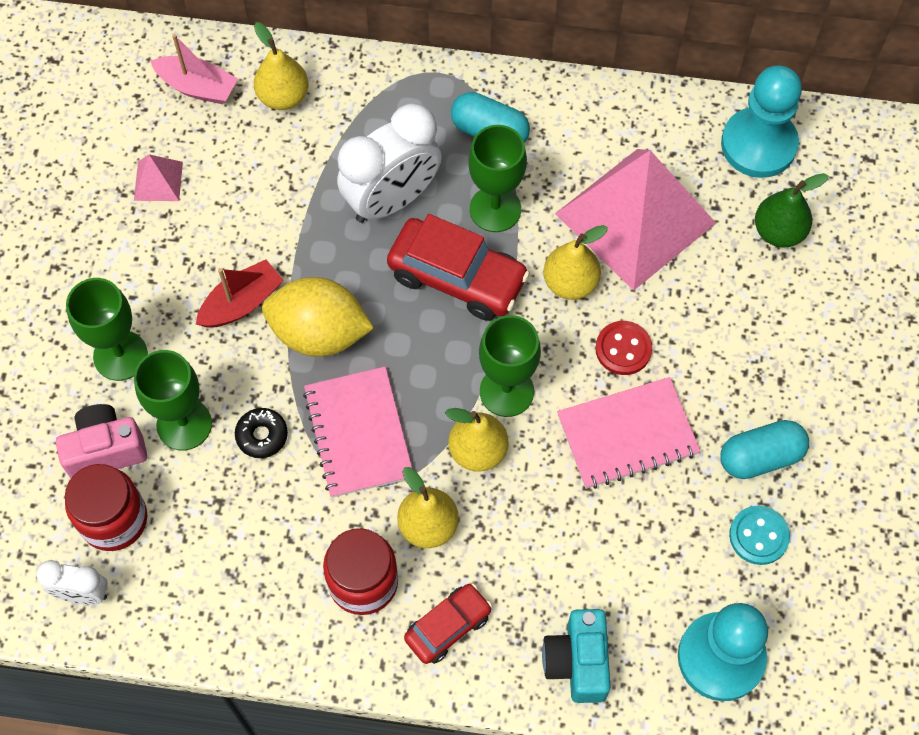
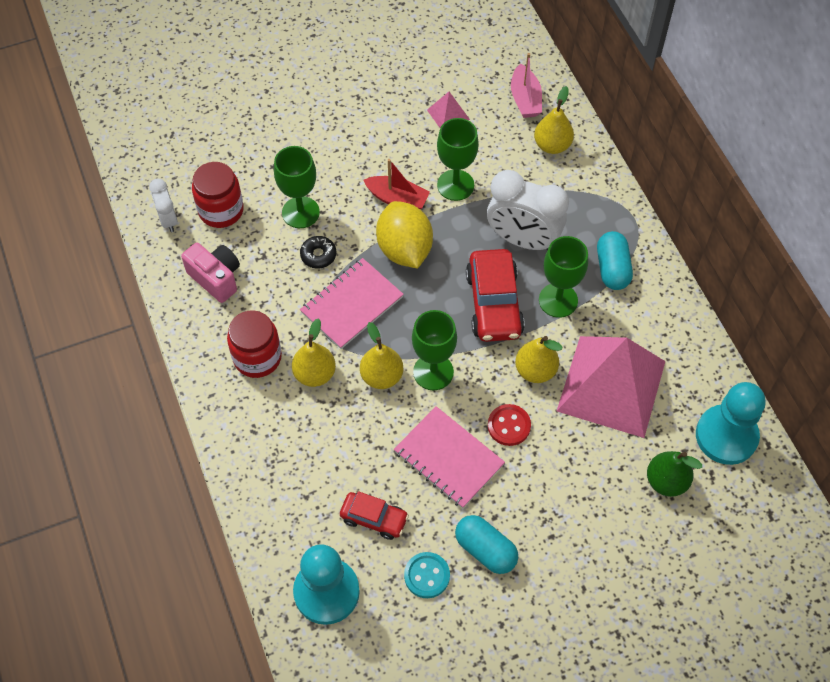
camera: 60 degrees right, 5 degrees down
pink camera [56,404,147,479] -> pink camera moved to [181,243,240,303]
green goblet [66,278,148,381] -> green goblet moved to [437,118,479,201]
red car [404,583,492,664] -> red car moved to [340,491,409,540]
turquoise camera [542,609,611,703] -> none

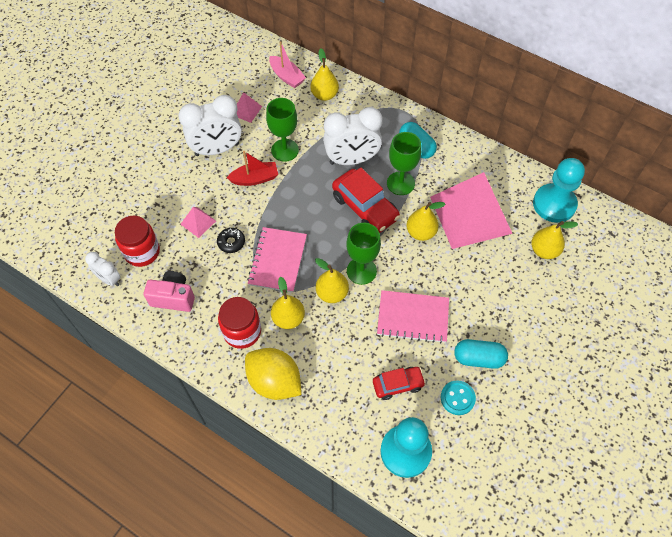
camera: 35 degrees left, 0 degrees up
green goblet [274,146,320,228] -> pink pyramid [180,207,216,238]
yellow lemon [376,201,433,269] -> yellow lemon moved to [245,348,302,400]
red button [488,404,531,446] -> none
green pear [647,451,702,497] -> yellow pear [531,221,578,259]
none -> white clock [179,95,242,156]

